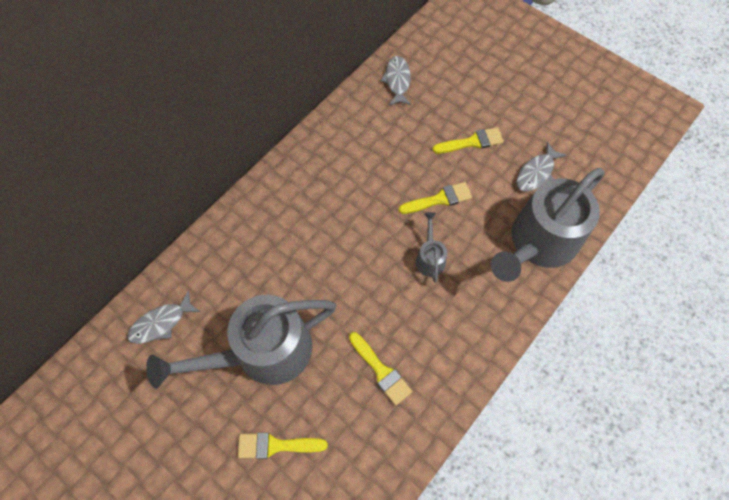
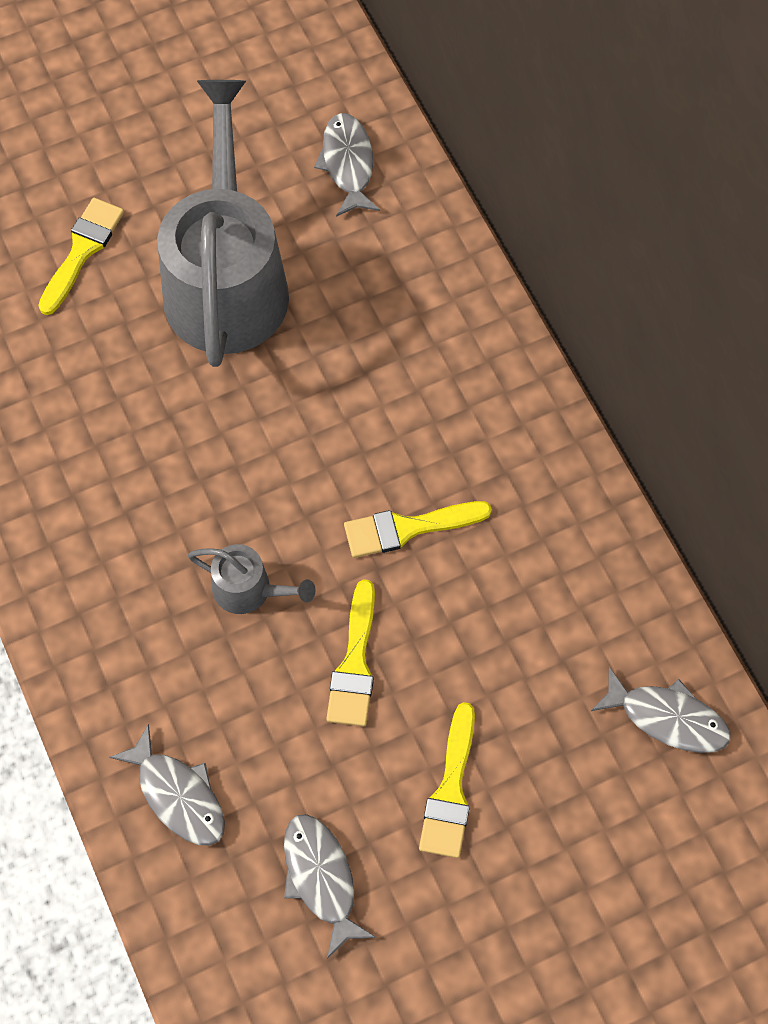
camera: 115 degrees right, 0 degrees up
yellow brush [349,332,412,406] -> yellow brush moved to [344,501,492,558]
grey watering can [491,168,605,282] -> grey fish [109,724,225,846]

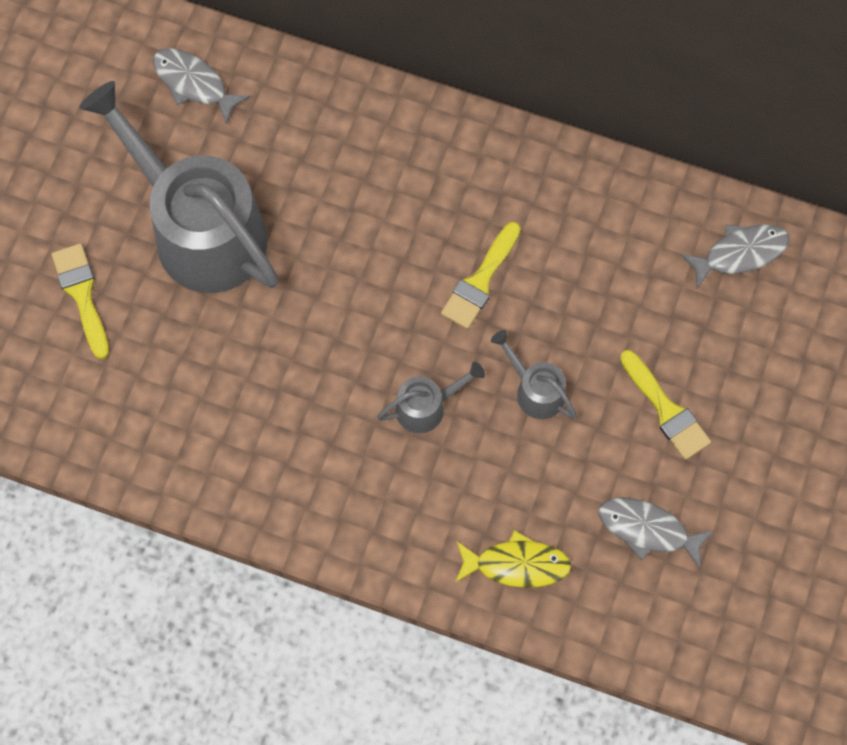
camera: 45 degrees left, 5 degrees up
grey fish [109,724,225,846] -> yellow fish [455,530,571,588]
yellow brush [326,579,375,726] -> grey watering can [491,330,577,419]

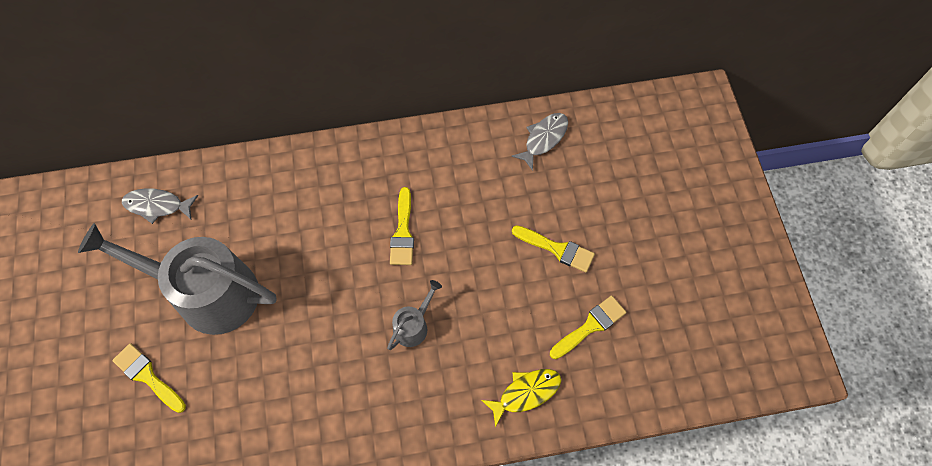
camera: 30 degrees left, 5 degrees down
grey watering can [491,330,577,419] -> none
grey fish [599,497,714,569] -> yellow brush [550,295,626,359]

